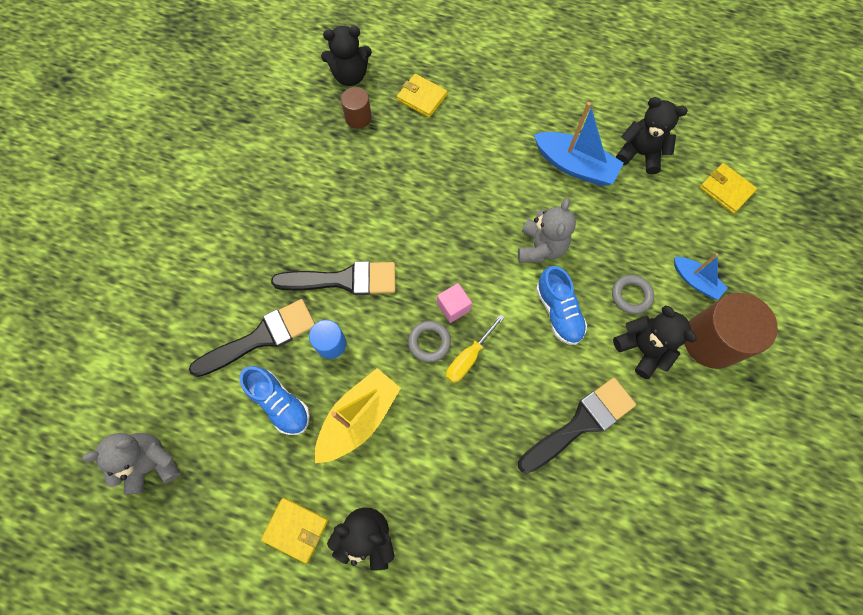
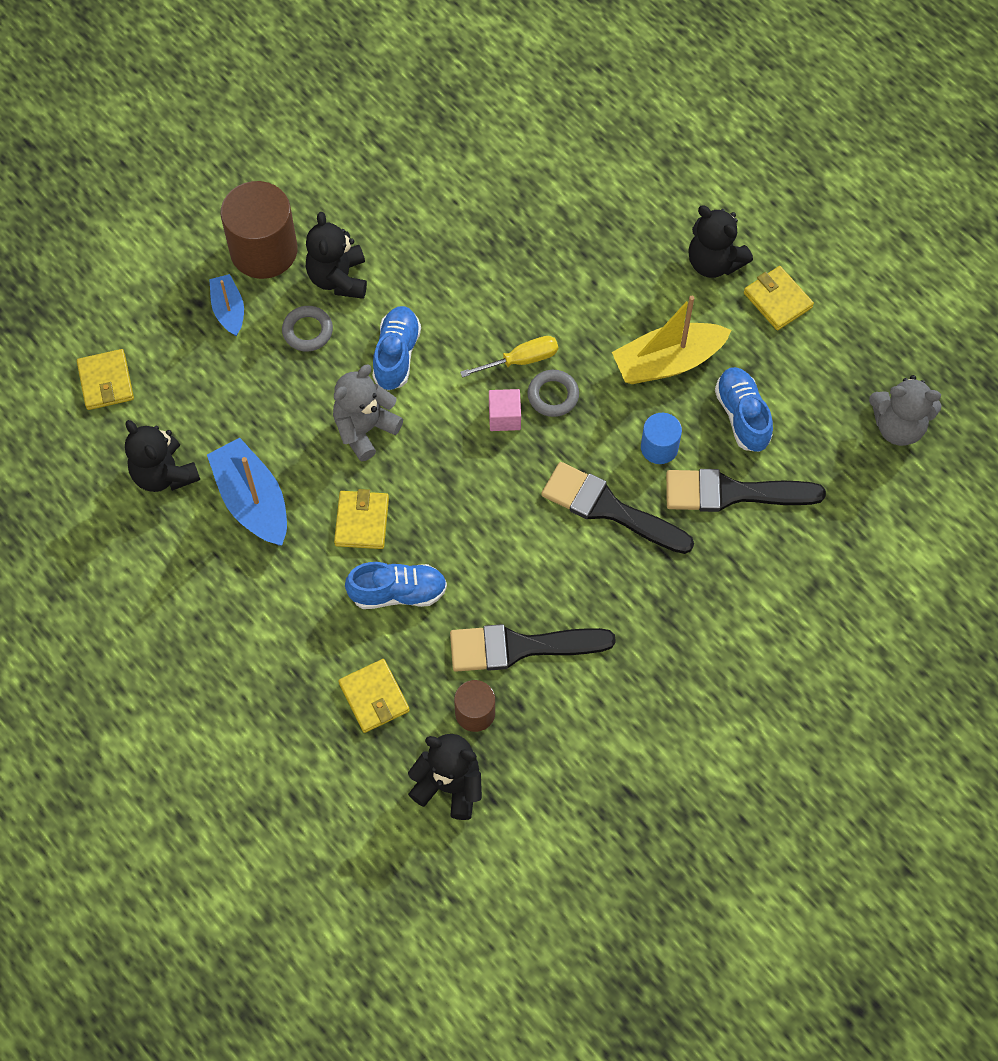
camera: 150 degrees left, 5 degrees down
black brush [518,378,636,474] -> black brush moved to [450,624,616,672]
none -> yellow wallet [334,489,389,549]
none -> blue shoe [345,562,447,609]

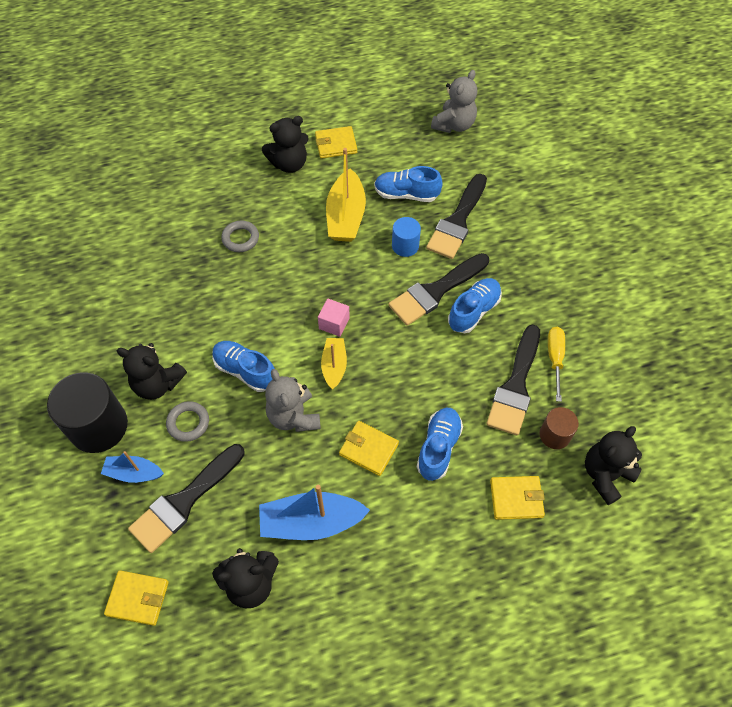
camera: 65 degrees left, 5 degrees down
brown cylinder [220,181,298,279] -> black cylinder [47,372,128,453]
yellow screwdriver [460,336,558,378] -> yellow screwdriver moved to [548,327,565,402]
grey ring [527,370,579,417] -> grey ring moved to [221,221,259,252]
none -> black brush [128,444,245,553]
none -> yellow boat [321,338,347,389]
none -> blue shoe [448,278,502,333]

